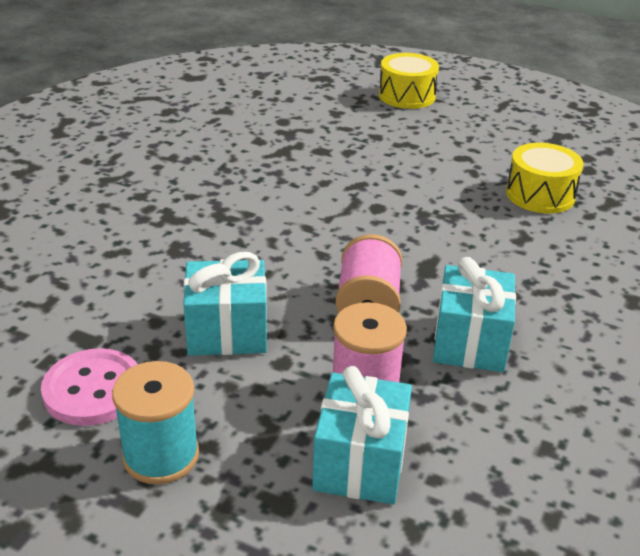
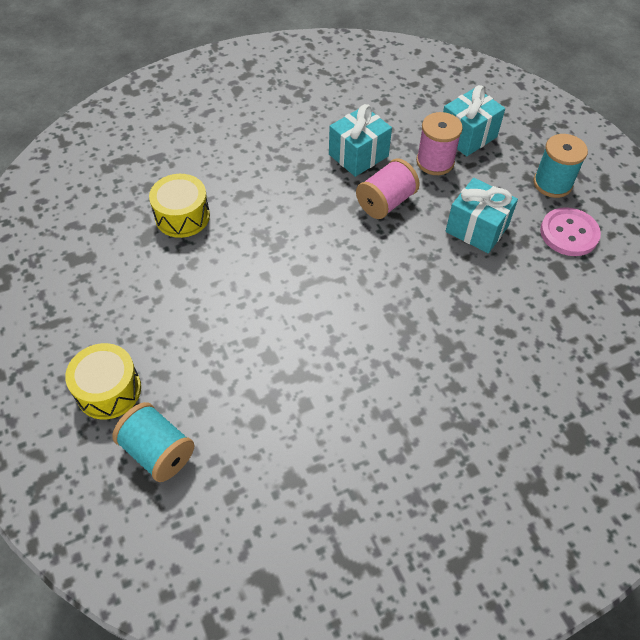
camera: 140 degrees left, 20 degrees up
none -> turquoise spool [112,402,194,482]

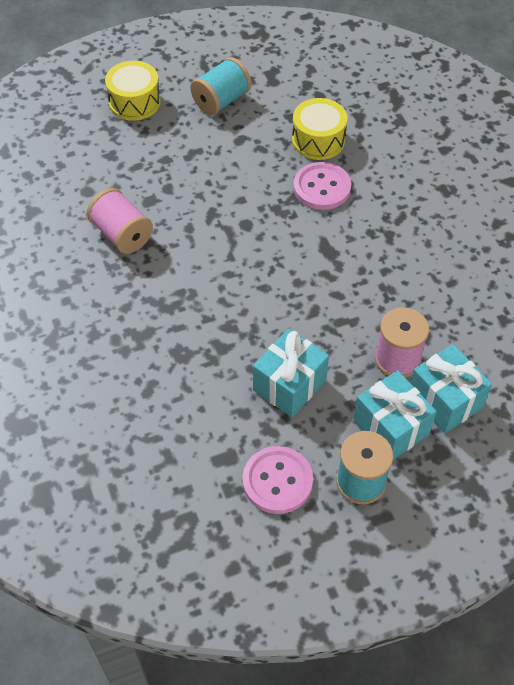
camera: 95 degrees right, 0 degrees up
turquoise spool [112,402,194,482] -> turquoise spool moved to [190,57,251,116]
turquoise gift [329,104,392,177] -> turquoise gift moved to [353,370,437,460]
pink spool [356,158,420,219] -> pink spool moved to [87,188,153,254]
none -> pink button [293,162,351,210]

